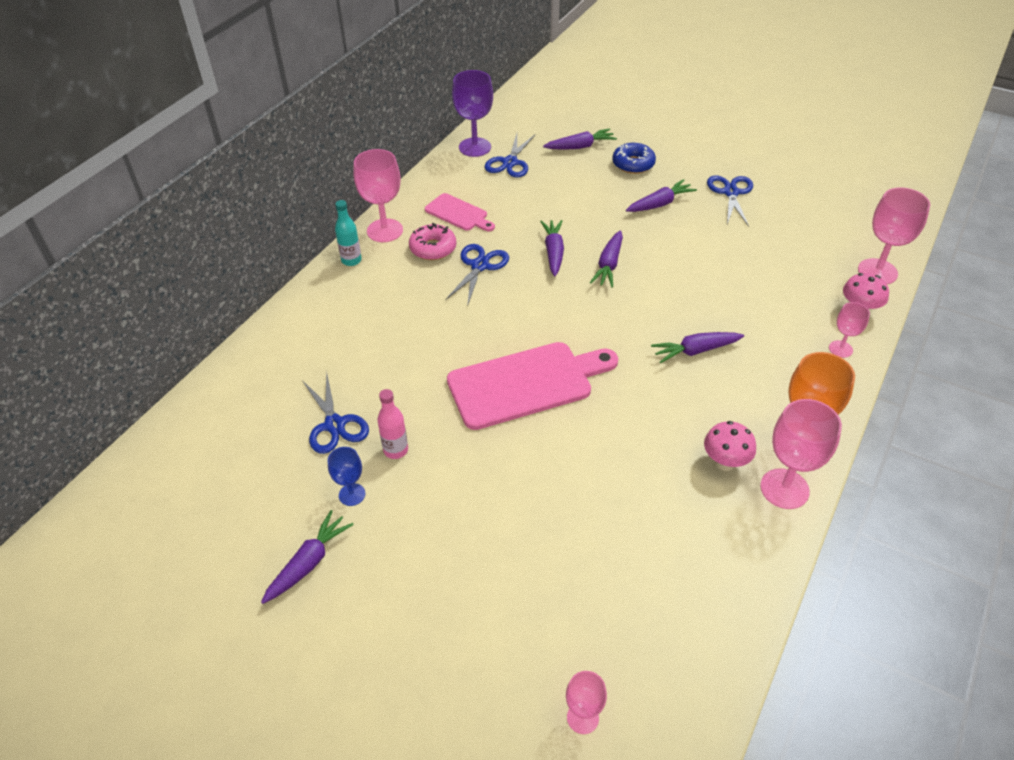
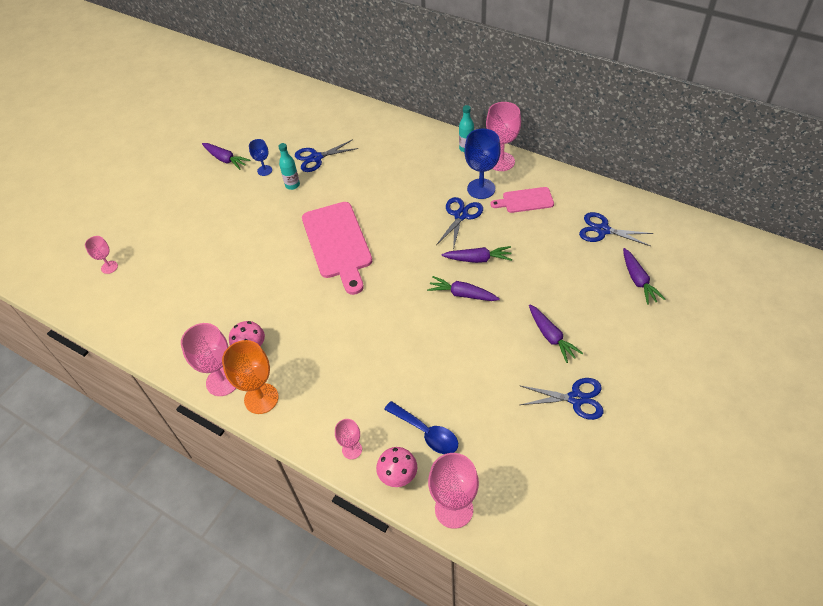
camera: 95 degrees right, 5 degrees up
pink bottle [377,389,408,459] -> turquoise bottle [278,143,300,190]
pink donut [409,223,456,260] -> blue goblet [464,129,501,199]
pink cutting board [425,193,495,231] -> pink cutting board turned 45 degrees clockwise [490,187,554,213]
blue scissors [445,244,509,307] -> blue scissors turned 90 degrees counterclockwise [436,197,483,250]
purple goblet [452,70,493,157] -> none
blue donut [613,143,656,174] -> none
purple carrot [651,332,744,363] -> none
none -> blue spoon [384,401,458,454]

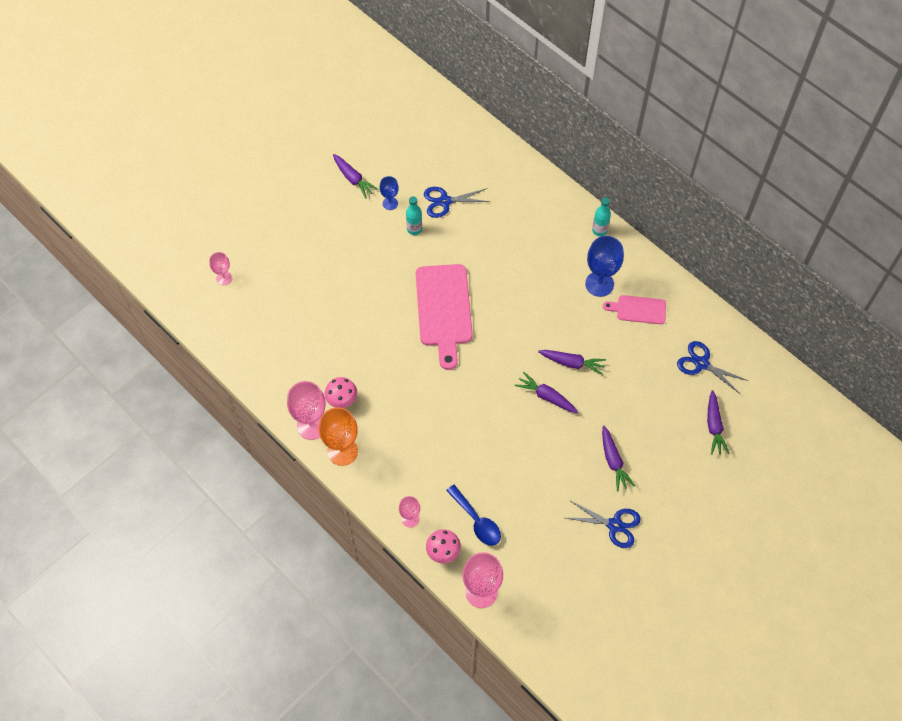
camera: 10 degrees right, 10 degrees up
blue scissors [436,197,483,250] -> none
pink goblet [486,102,521,171] -> none

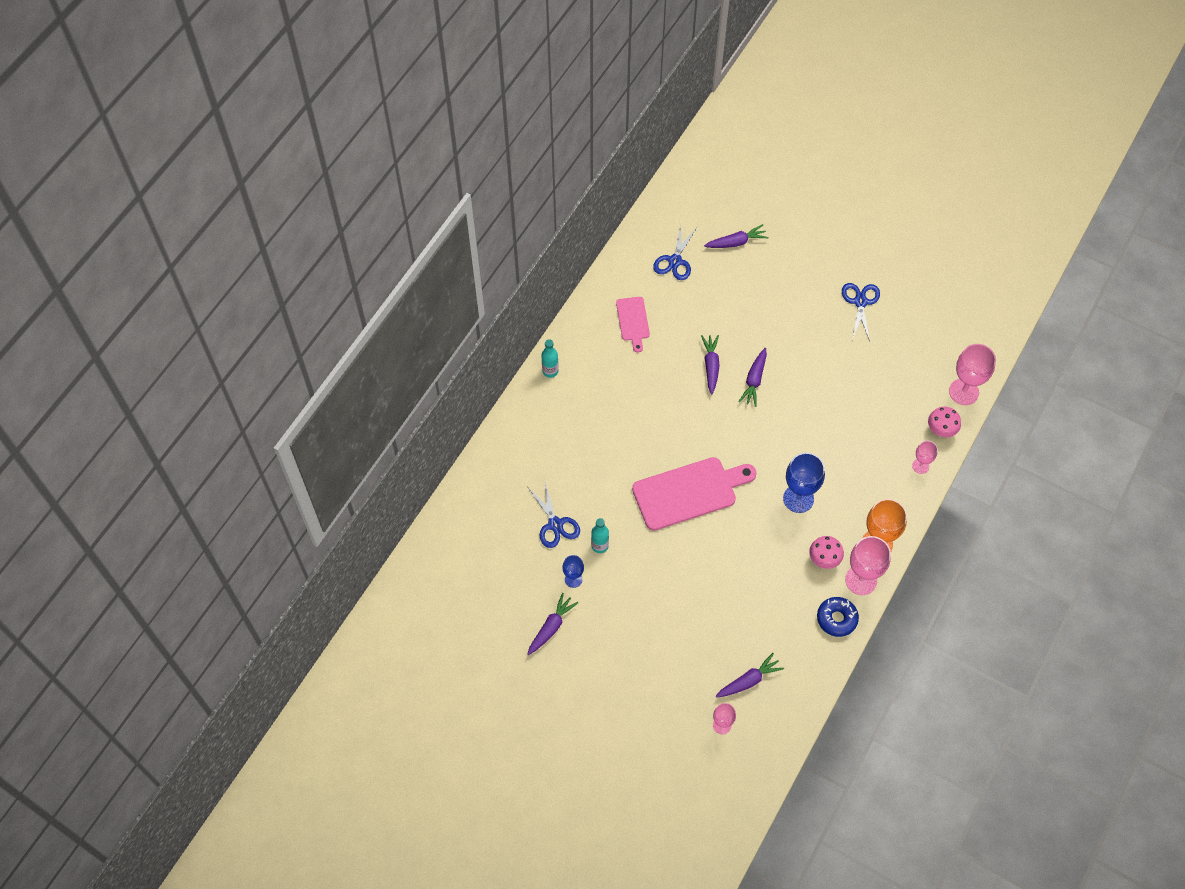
camera: 105 degrees left, 0 degrees up
blue spoon [446,485,501,546] -> none
blue goblet [585,236,624,297] -> blue goblet moved to [783,453,825,513]
purple carrot [602,426,635,491] -> purple carrot moved to [715,653,784,698]
none -> blue donut [817,597,859,637]

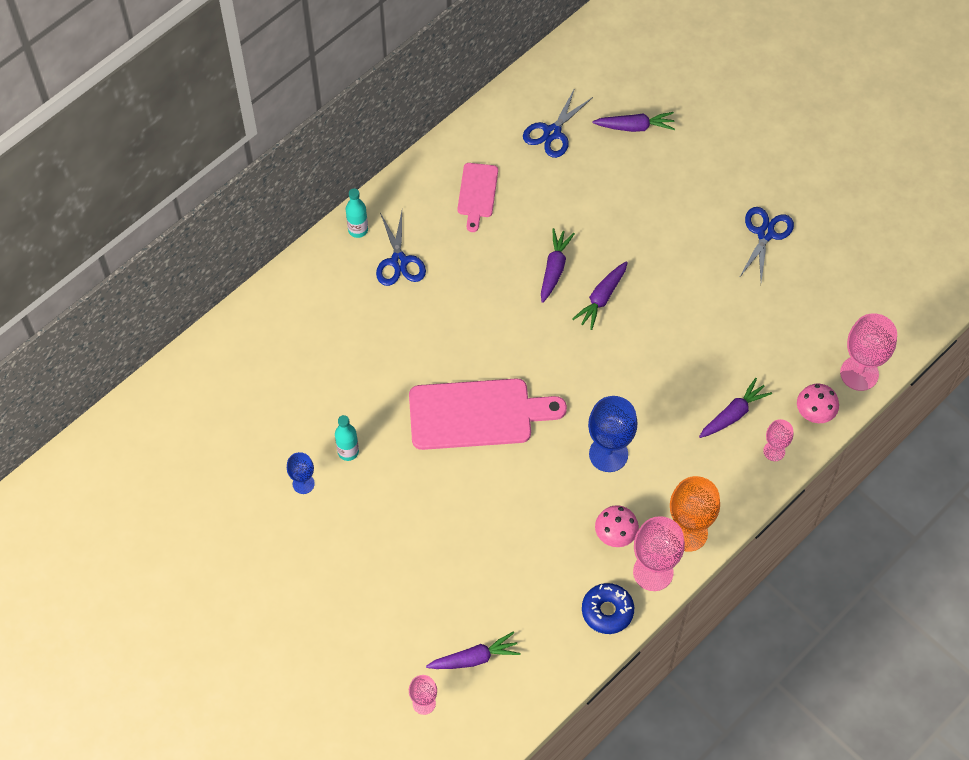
camera: 15 degrees right, 0 degrees up
blue scissors [527,482,580,548] -> blue scissors moved to [376,211,426,286]
purple carrot [527,593,578,655] -> purple carrot moved to [699,378,772,438]

